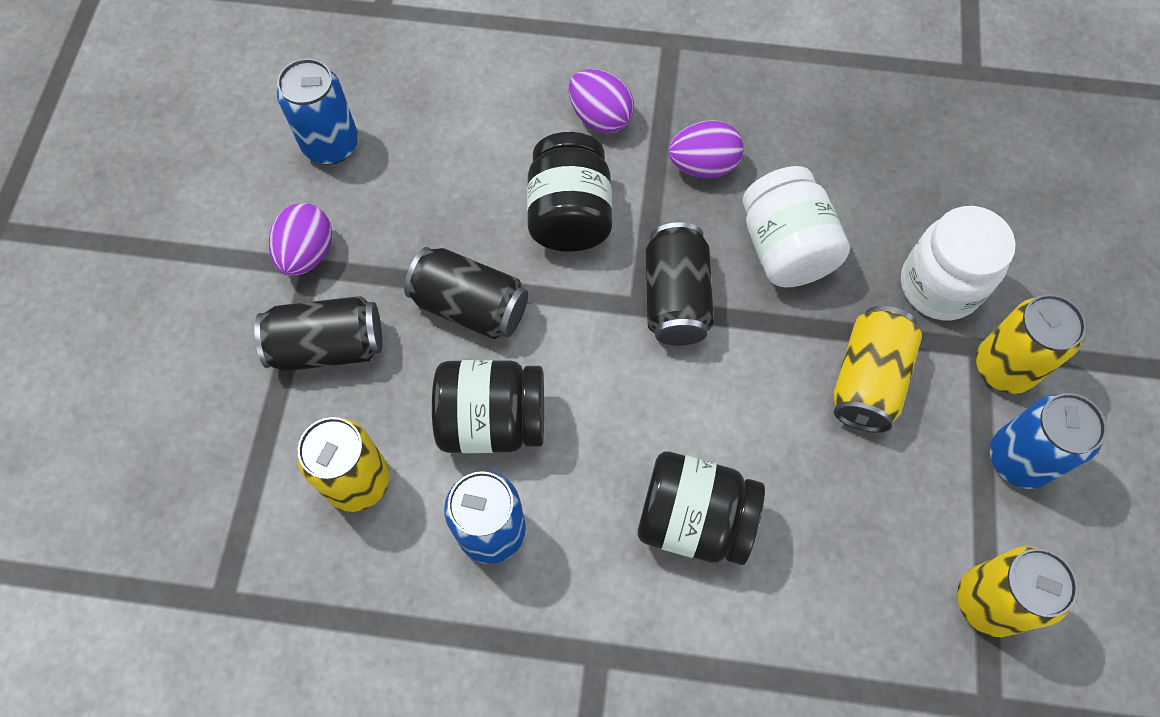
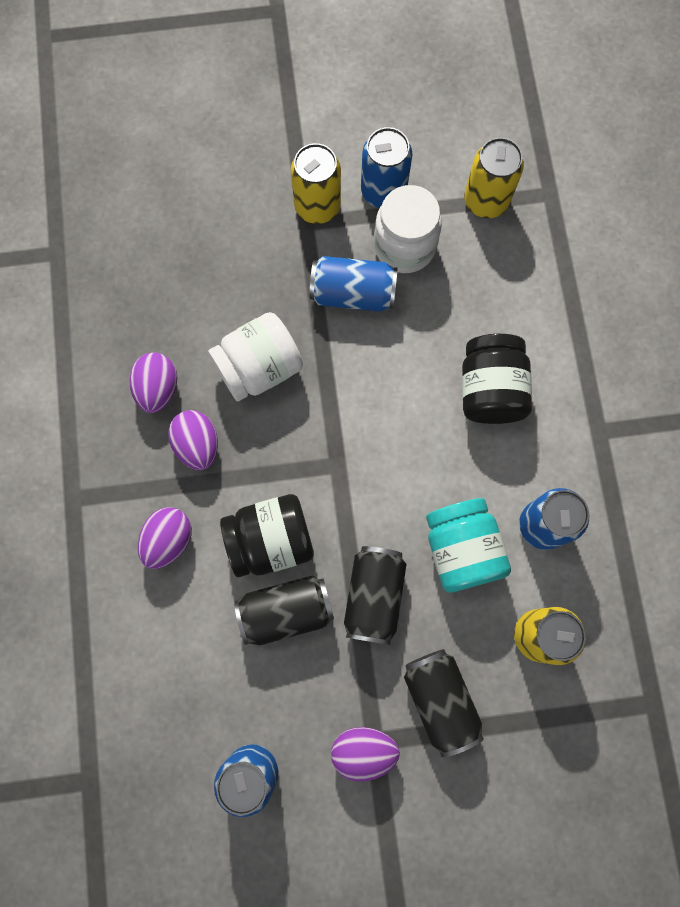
camera: 105 degrees left, 10 degrees up
black jar [432,360,544,453] -> turquoise jar [426,498,511,592]
black can [646,222,714,345] -> black can moved to [234,575,334,645]
yellow can [833,306,922,433] -> blue can [310,256,398,312]
white jar [901,206,1016,320] -> white jar moved to [374,185,442,273]
none -> purple egg [130,353,177,413]

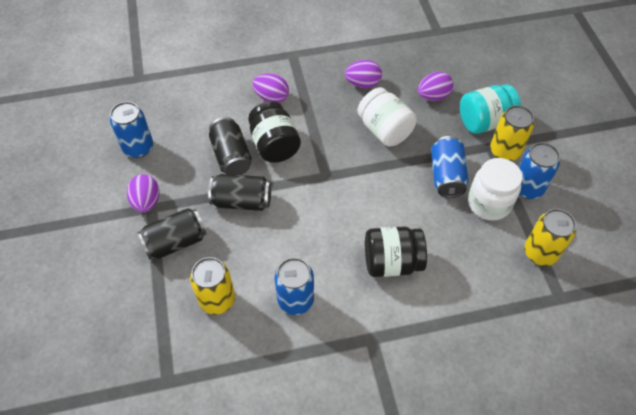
camera: 85 degrees right, 20 degrees down
purple egg [168,410,218,470] -> purple egg moved to [418,72,453,101]
turquoise jar [426,498,511,592] -> turquoise jar moved to [460,84,521,134]

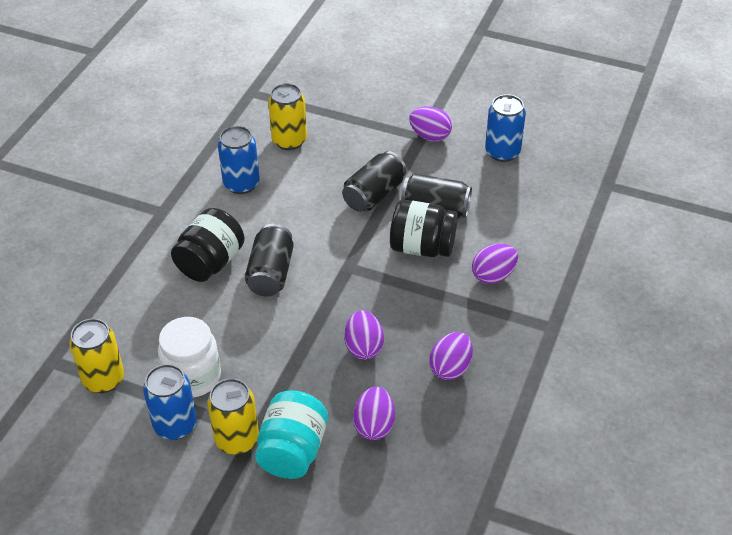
camera: 125 degrees right, 10 degrees down
black can [137,208,206,260] -> black can moved to [245,224,294,297]
white jar [357,87,417,147] -> purple egg [344,310,384,360]
blue can [431,136,469,198] -> none

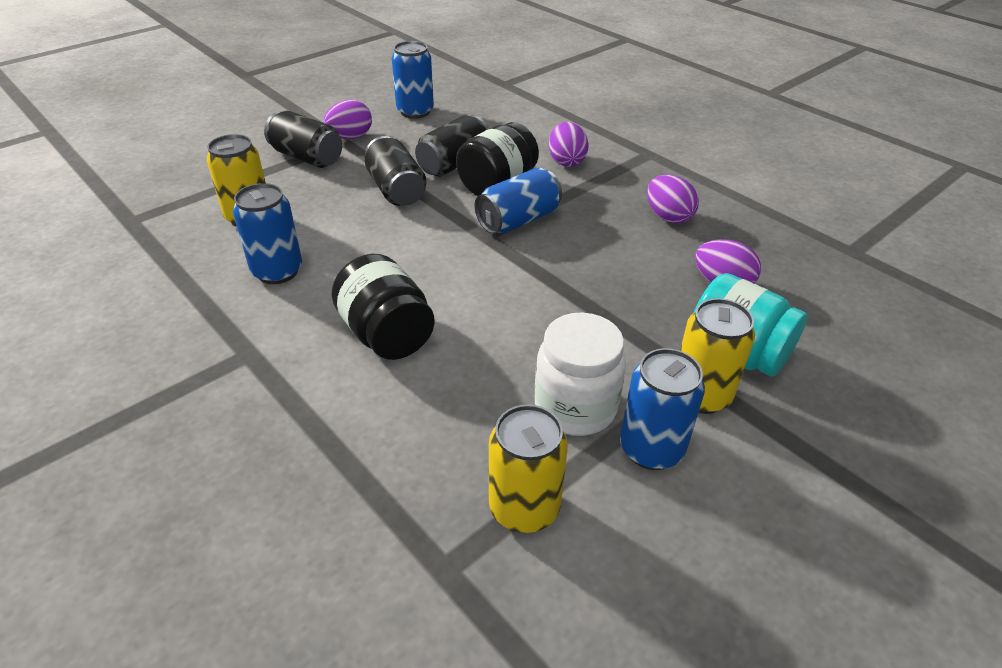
camera: 65 degrees left, 5 degrees down
black can [245,224,294,297] -> black can moved to [264,111,342,168]
purple egg [344,310,384,360] -> none
none -> blue can [475,168,562,234]

